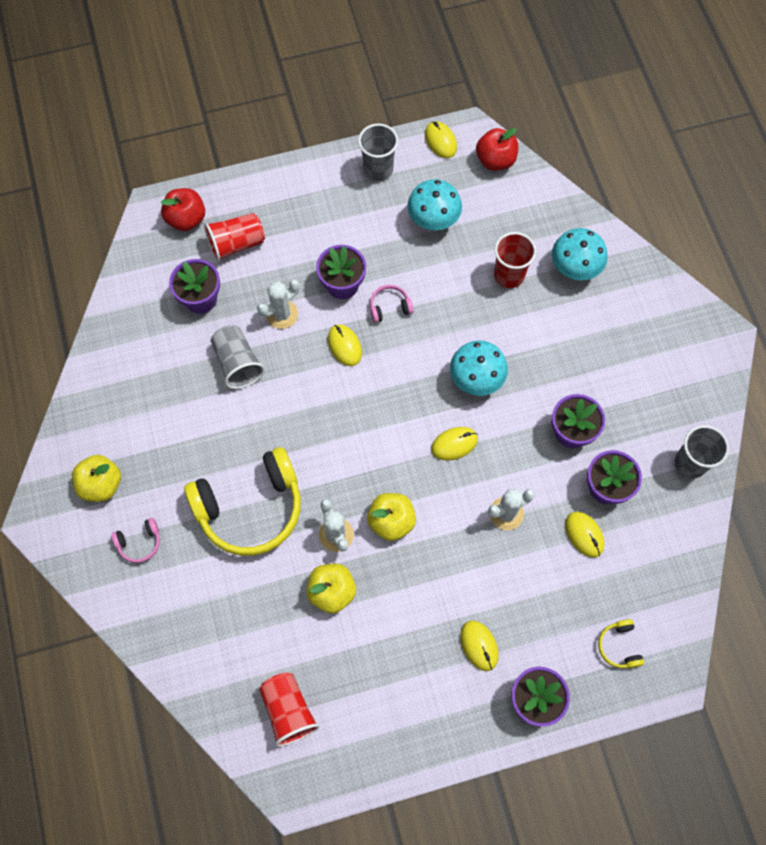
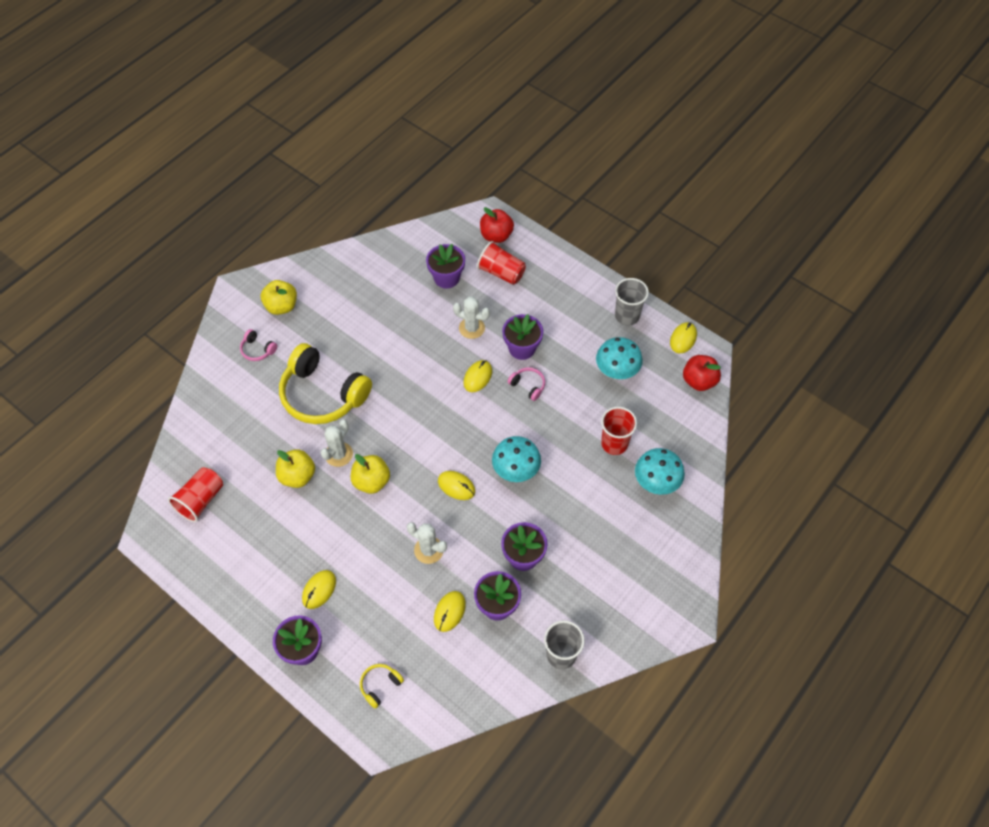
camera: 55 degrees right, 10 degrees down
grey cup [211,325,264,389] -> none

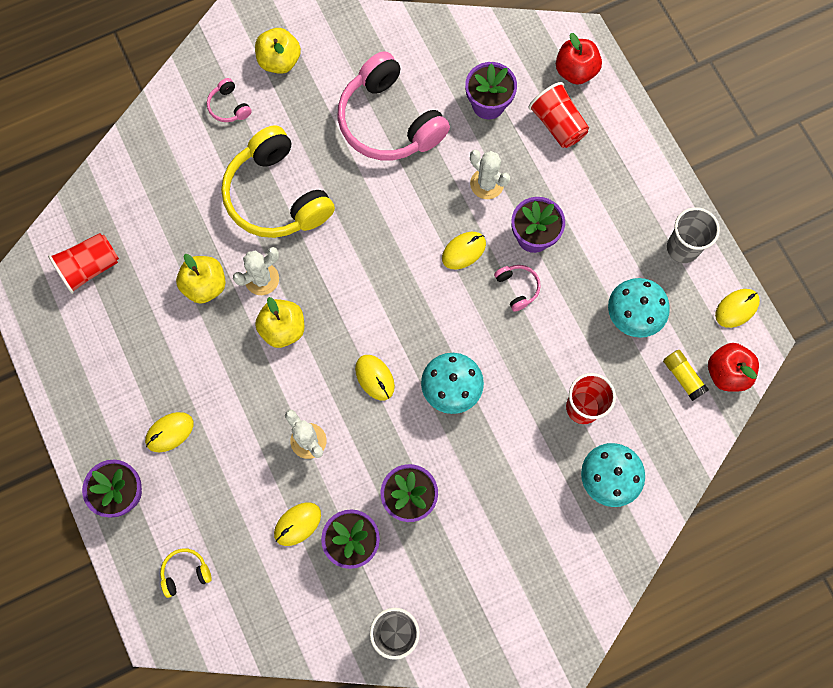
camera: 25 degrees right, 15 degrees up
none -> pink headphones [338,51,450,160]
none -> yellow glue stick [663,350,709,401]

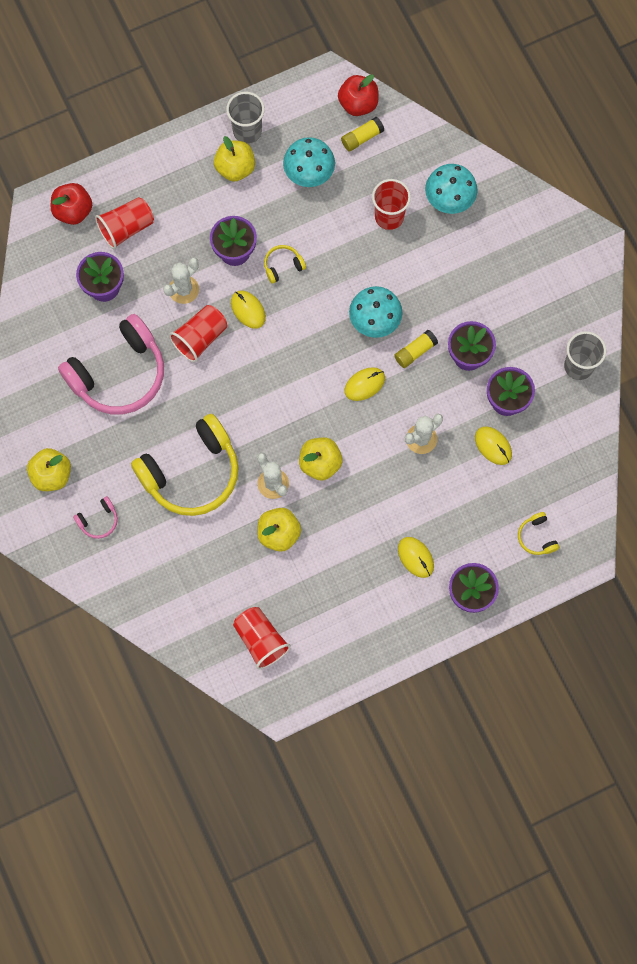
camera: 90 degrees left, 0 degrees up
pink headphones [494,265,541,312] -> yellow headphones [264,245,306,284]
yellow mouse [715,289,760,328] -> none
none -> red cup [169,305,227,362]
none -> yellow apple [214,136,255,182]
none -> yellow glue stick [394,330,438,368]

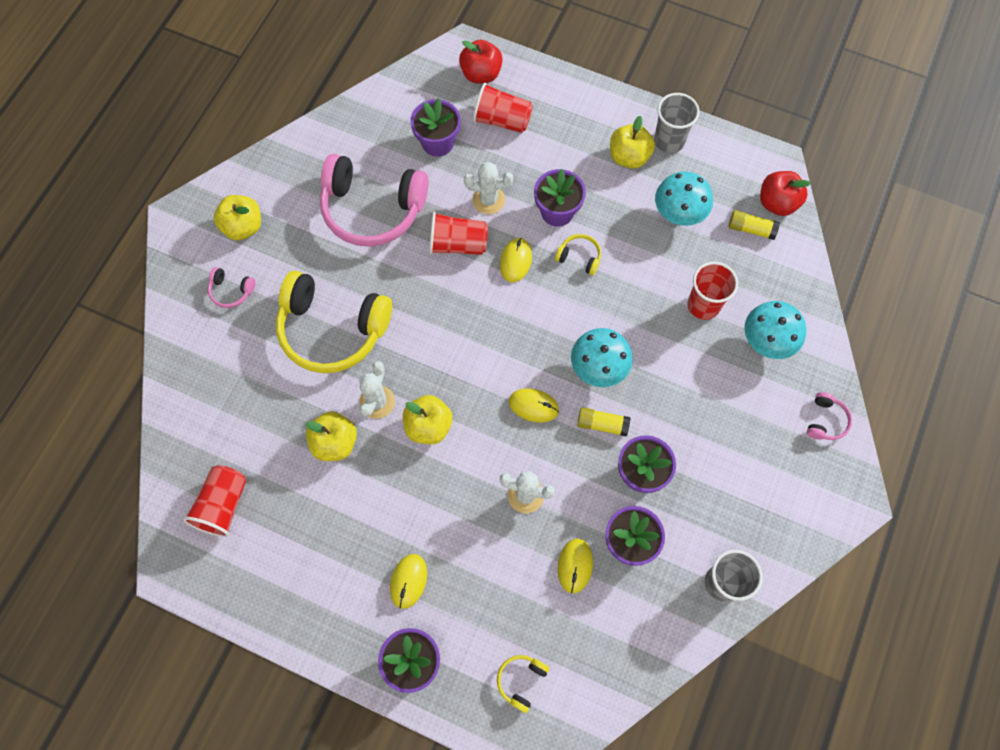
camera: 50 degrees right, 5 degrees down
none -> pink headphones [807,392,852,440]

